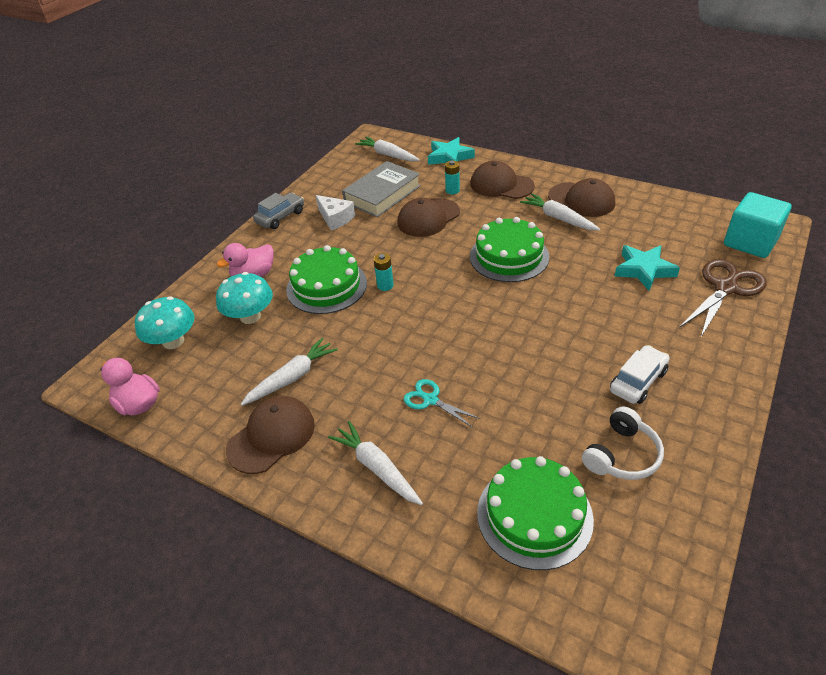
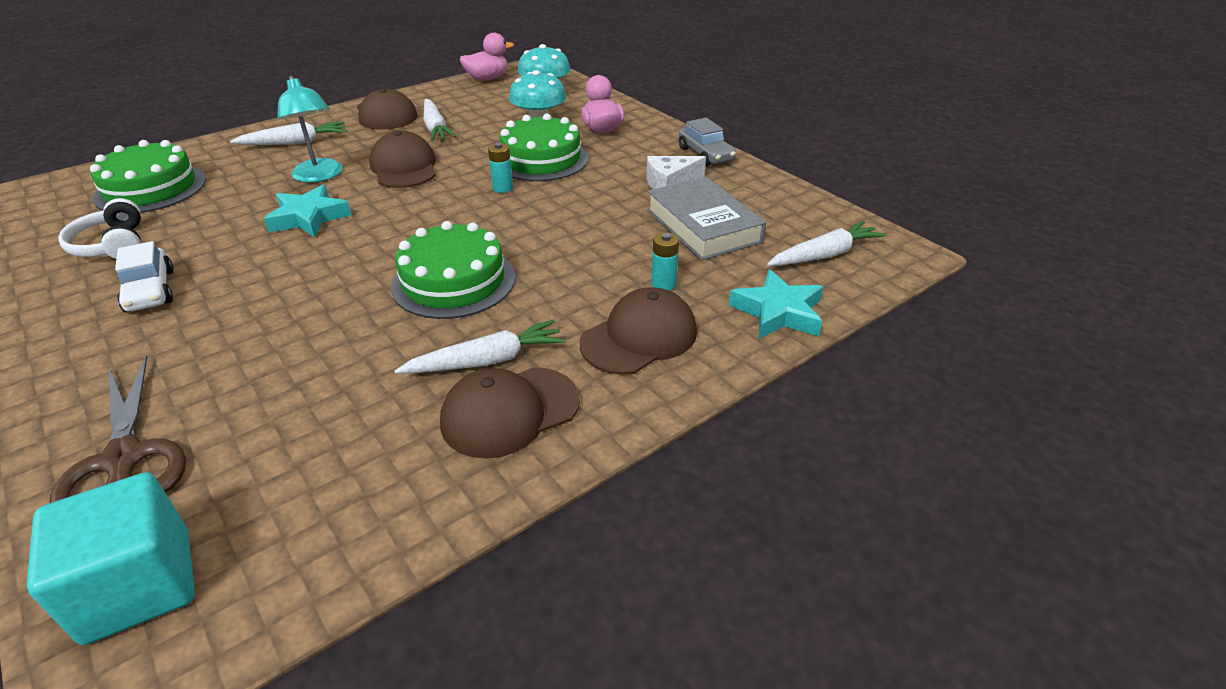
camera: 110 degrees right, 5 degrees down
brown cap [397,198,460,237] -> brown cap moved to [369,131,436,188]
turquoise scissors [404,379,480,427] -> turquoise lamp [277,75,342,183]
turquoise star [615,245,680,291] -> turquoise star moved to [264,184,351,237]

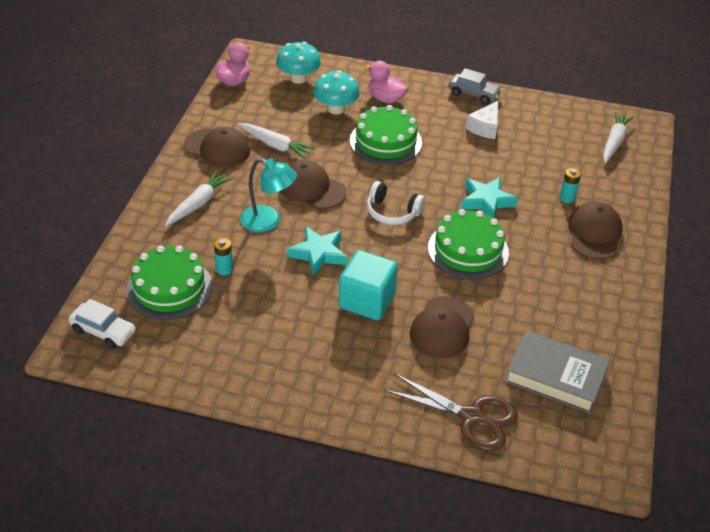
camera: 40 degrees left, 5 degrees up
turquoise cube [27,472,195,645] -> turquoise cube moved to [339,250,398,320]
white headphones [58,198,141,259] -> white headphones moved to [367,181,425,225]
white car [115,241,173,312] -> white car moved to [68,299,136,349]
white carrot [394,319,566,373] -> none
brown cap [440,367,580,459] -> brown cap moved to [410,296,475,358]
turquoise battery [488,143,513,193] -> turquoise battery moved to [214,238,233,275]
grey book [647,176,766,260] -> grey book moved to [505,330,610,413]
turquoise star [729,269,823,339] -> turquoise star moved to [461,177,518,218]

